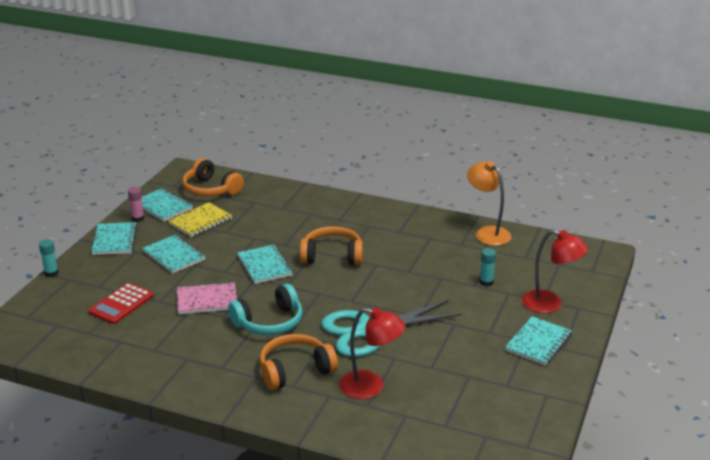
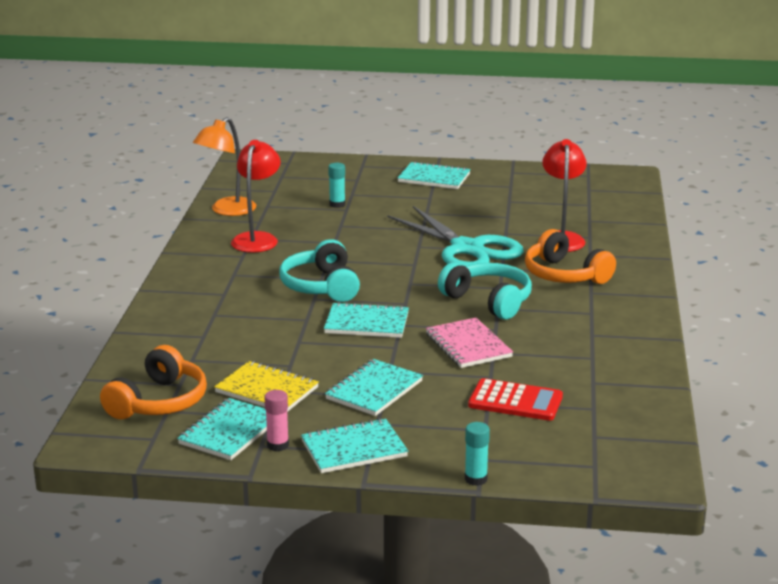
camera: 105 degrees left, 5 degrees down
turquoise notebook [237,245,293,284] -> turquoise notebook turned 45 degrees clockwise [324,302,409,338]
orange headphones [300,226,363,265] -> turquoise headphones [279,239,360,302]
red lamp [522,229,588,313] -> red lamp moved to [231,140,281,253]

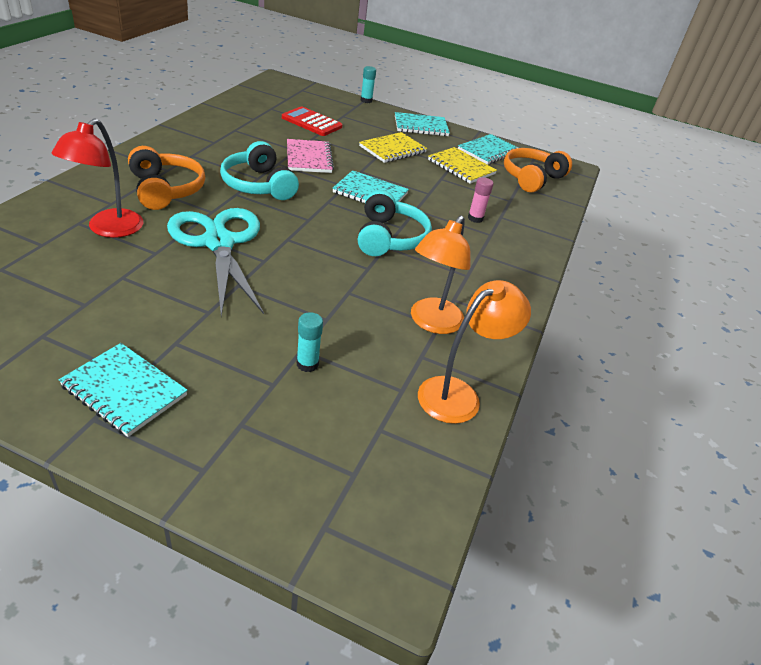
camera: 170 degrees left, 15 degrees up
red lamp [231,140,281,253] -> orange lamp [411,216,471,334]
pink glue stick [265,390,289,451] -> pink glue stick moved to [468,177,494,223]
turquoise notebook [325,359,423,416] -> yellow notebook [359,132,427,163]

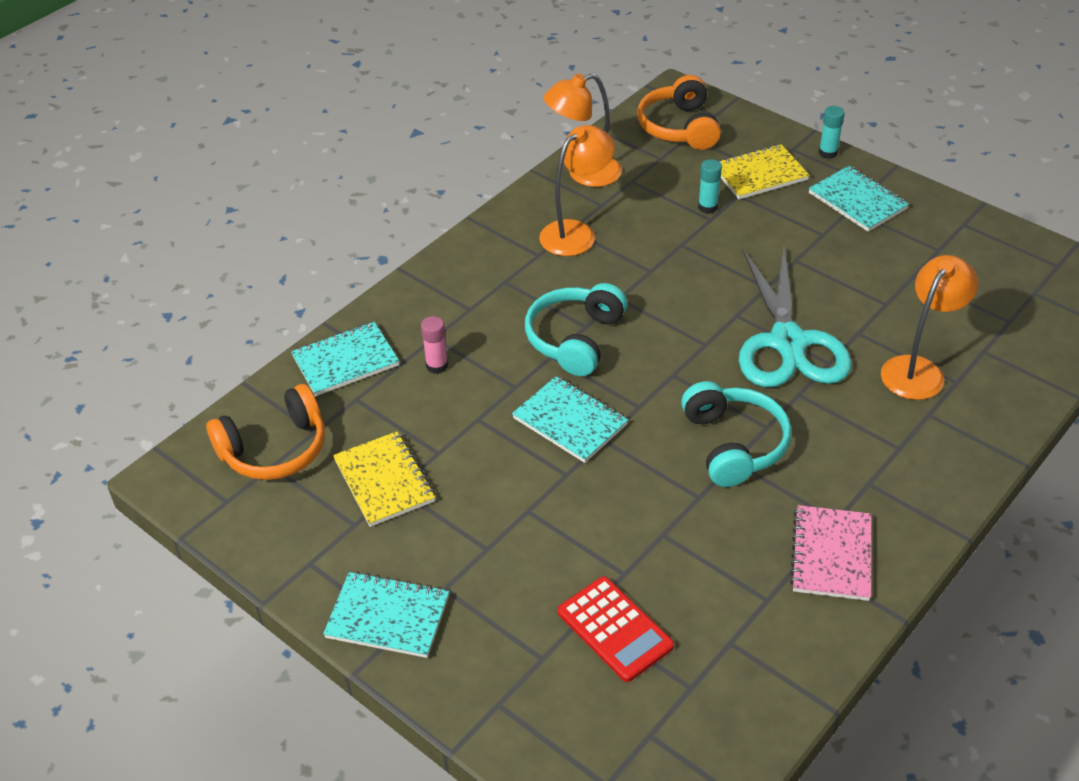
camera: 155 degrees left, 5 degrees up
red lamp [52,118,143,238] -> orange lamp [881,255,978,400]
orange headphones [128,146,205,210] -> orange headphones moved to [637,75,721,150]
pink notebook [287,139,334,173] -> pink notebook moved to [790,505,871,601]
yellow notebook [359,132,427,163] -> yellow notebook moved to [717,144,810,199]
turquoise glue stick [361,66,376,103] -> turquoise glue stick moved to [819,106,845,159]
turquoise notebook [458,134,518,165] -> turquoise notebook moved to [291,322,399,396]

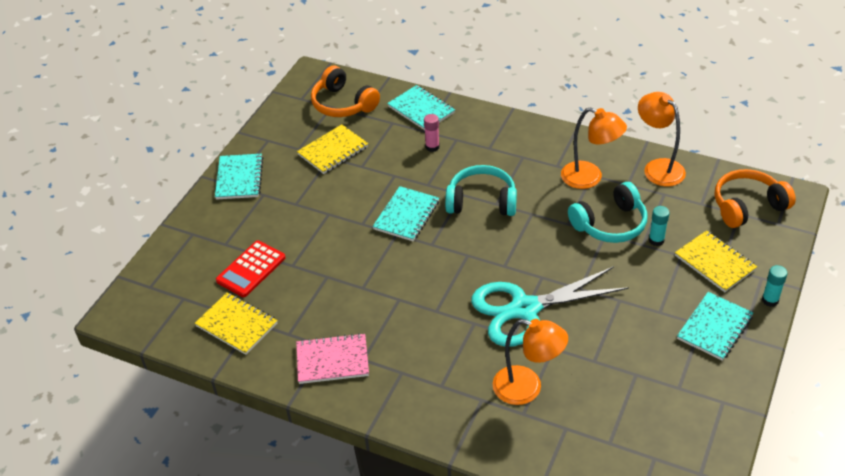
camera: 75 degrees right, 0 degrees up
turquoise headphones [681,381,791,487] -> turquoise headphones moved to [568,182,647,243]
none -> yellow notebook [195,292,278,355]

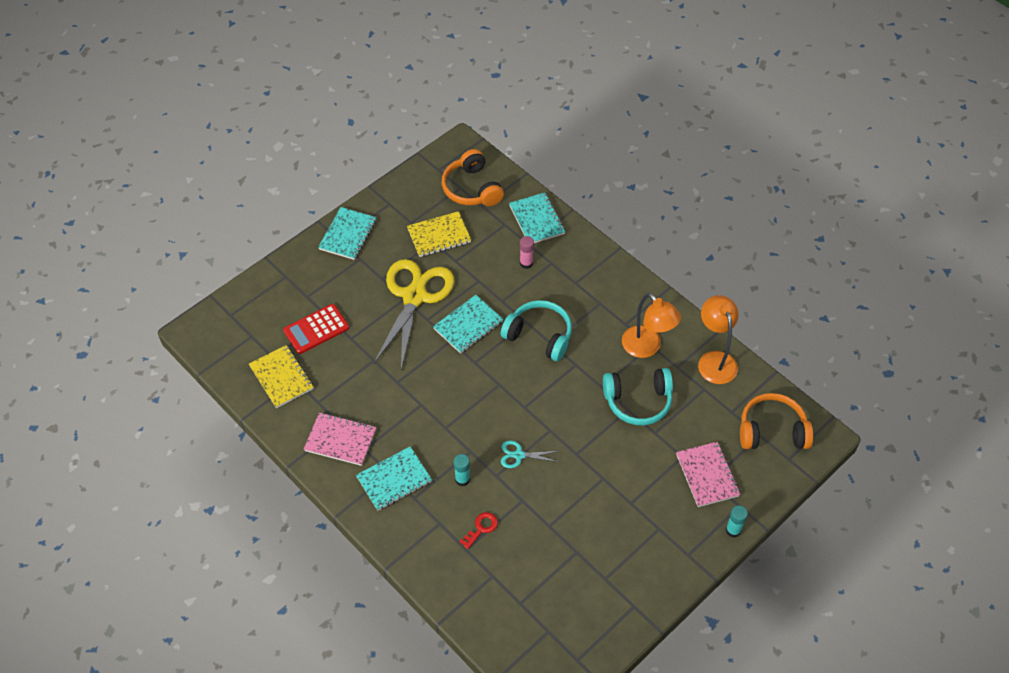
camera: 20 degrees right, 10 degrees up
turquoise scissors [471,266,629,347] -> turquoise scissors [501,441,559,468], size x0.41
orange lamp [493,319,568,405] -> red key [459,512,498,549]
turquoise glue stick [649,206,670,246] -> turquoise glue stick moved to [454,454,470,486]
yellow notebook [675,230,757,292] -> pink notebook [676,441,741,507]
turquoise notebook [677,292,753,361] -> turquoise notebook moved to [356,446,432,511]
none -> yellow scissors [373,259,455,370]

